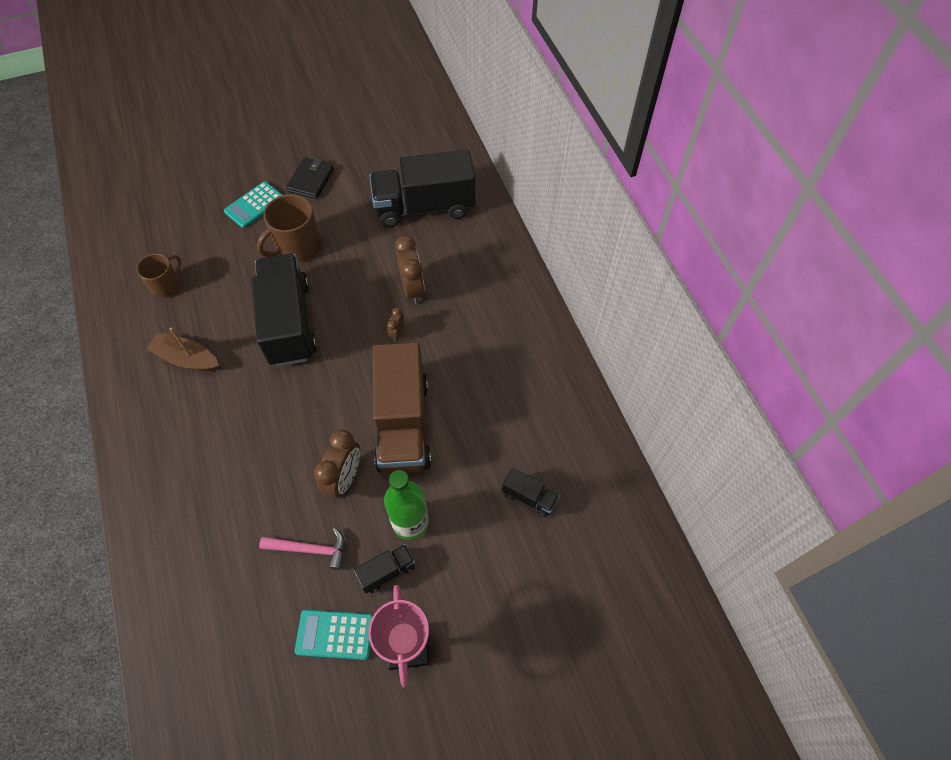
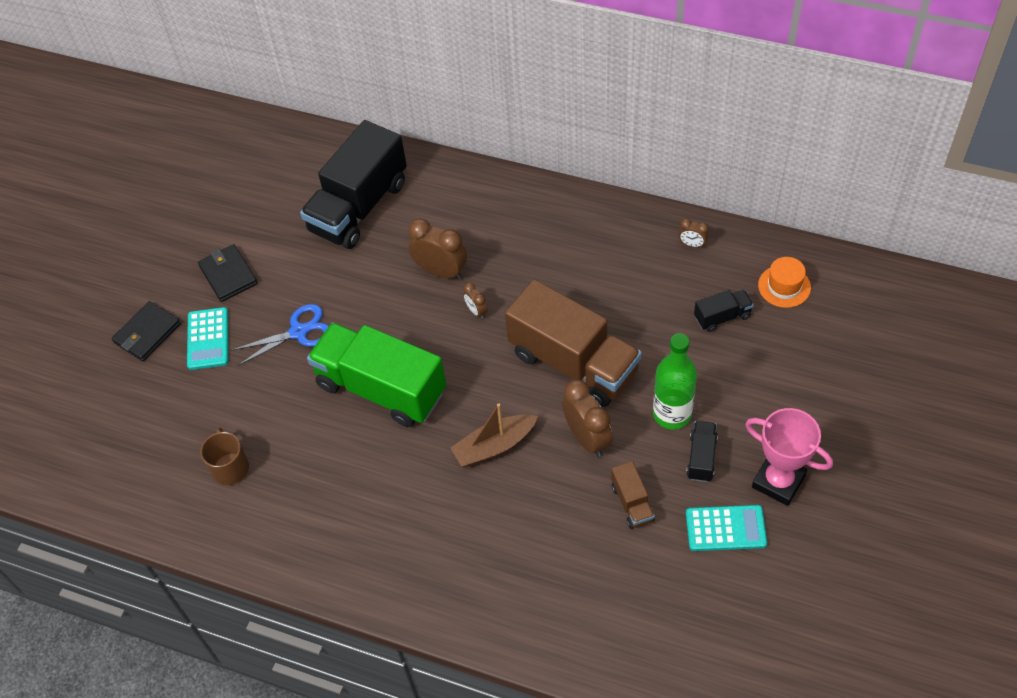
camera: 45 degrees left, 5 degrees down
brown boat [146,328,219,371] -> brown boat moved to [450,403,538,467]
black truck [252,254,317,367] -> green truck [307,322,446,427]
brown mug [257,194,321,262] -> blue scissors [231,304,329,366]
pink hammer [259,528,345,570] -> brown truck [611,461,655,529]
turquoise calculator [295,610,373,660] -> turquoise calculator turned 135 degrees counterclockwise [686,505,767,551]
none -> black wallet [112,301,181,361]
none -> brown clock [679,218,709,248]
none -> orange hat [758,257,811,308]

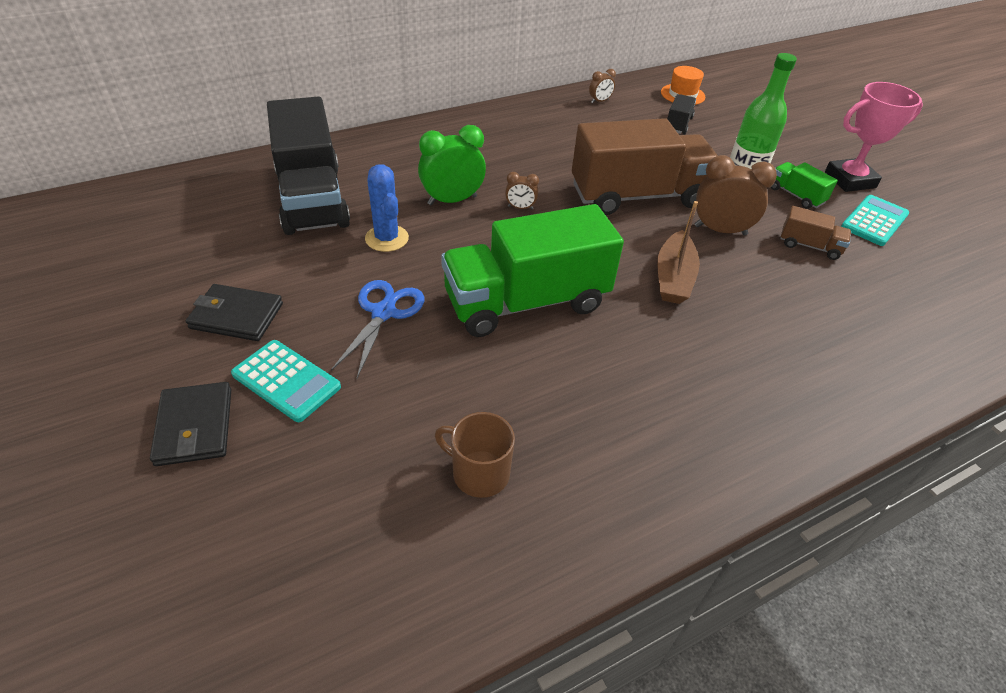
camera: 55 degrees left, 10 degrees down
brown clock [408,218,467,280] -> green clock [418,125,486,205]
black truck [686,421,718,482] -> green truck [771,162,838,209]
none -> blue cactus [365,164,409,252]

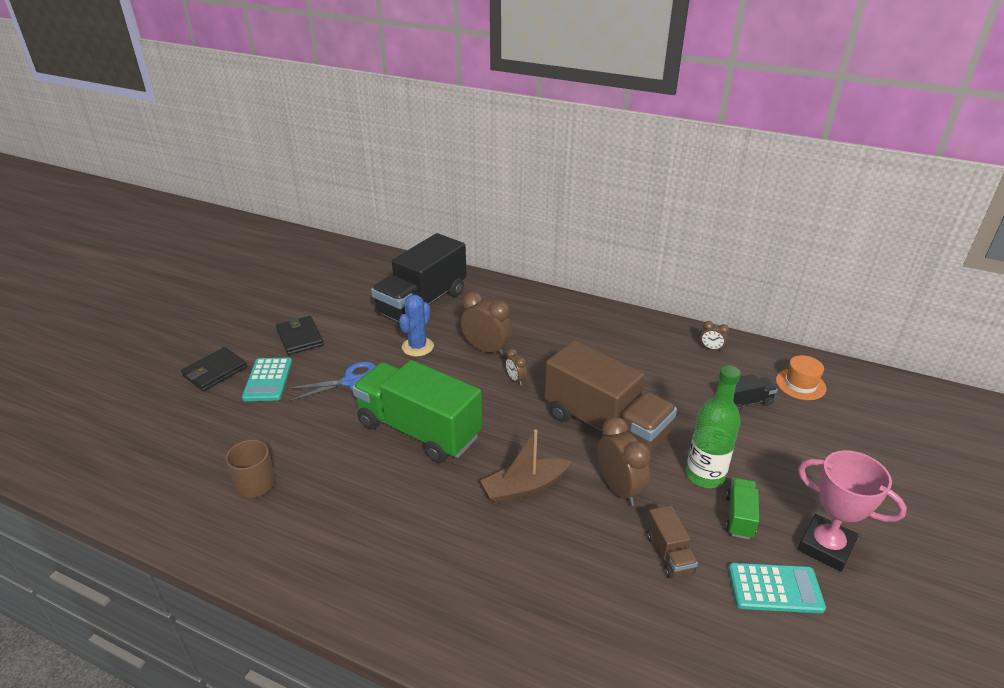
camera: 55 degrees right, 10 degrees down
green clock [418,125,486,205] -> brown clock [461,292,512,356]

